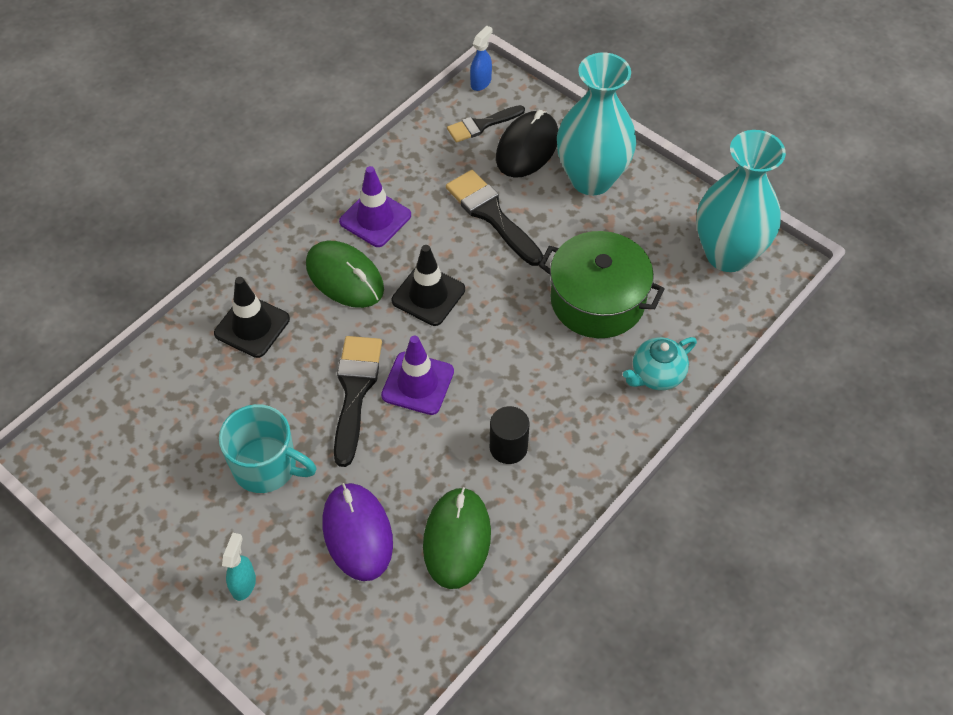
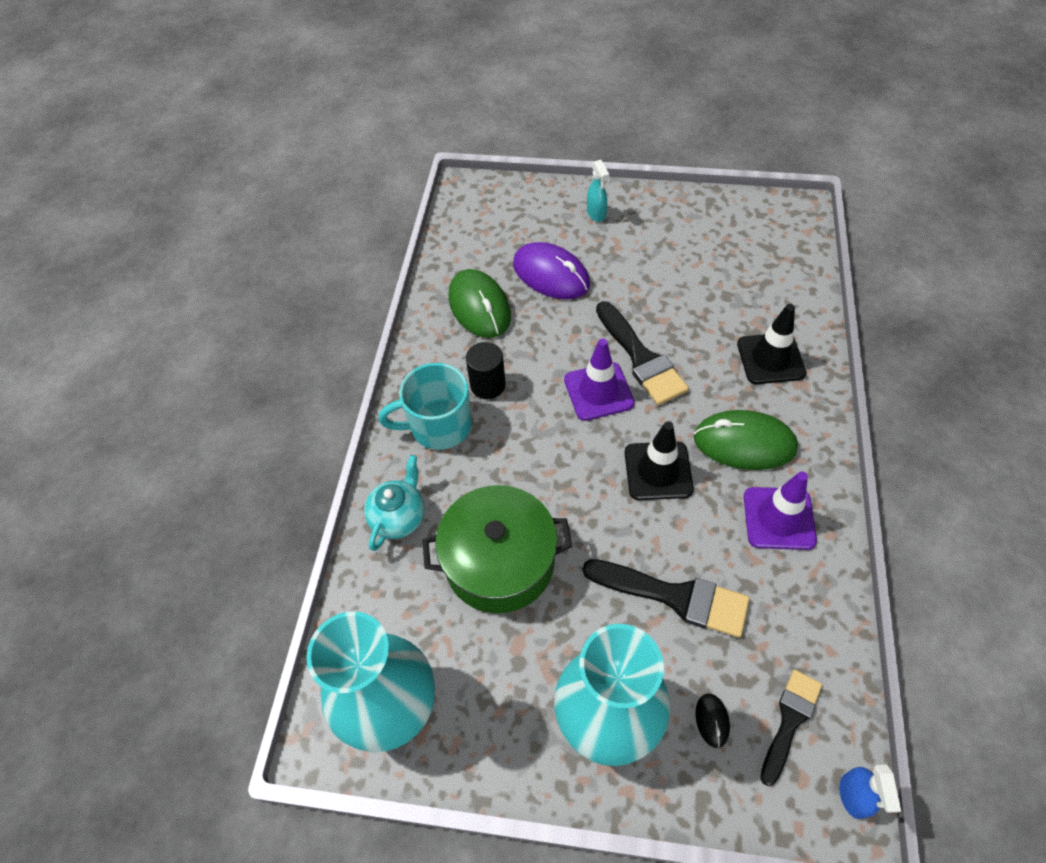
camera: 150 degrees right, 0 degrees up
turquoise mug [219,404,316,493] -> turquoise mug moved to [378,363,472,450]
black mouse [496,110,558,178] -> black mouse [696,693,730,748], size x0.42

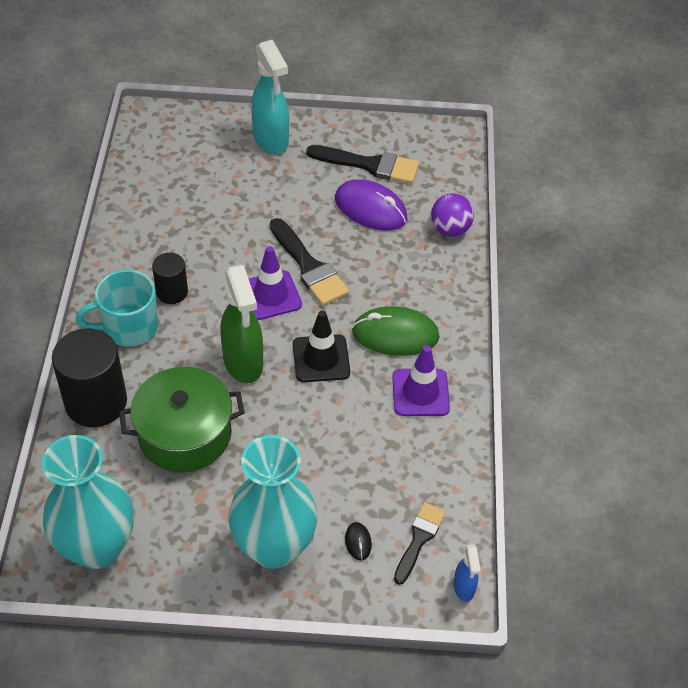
camera: 10 degrees left, 5 degrees down
turquoise teapot [364,455,425,551] -> black cylinder [52,329,127,427]
green mouse [448,269,511,338] -> none
purple mouse [513,242,590,299] -> purple mouse moved to [335,179,407,231]
black brush [583,559,750,638] -> black brush moved to [306,145,419,184]
turquoise spray bottle [587,160,609,222] -> turquoise spray bottle [251,40,289,154], size x2.02
black traffic cone [737,304,806,384] -> none
none -> green spray bottle [220,265,263,383]
none -> purple ball [431,193,474,236]

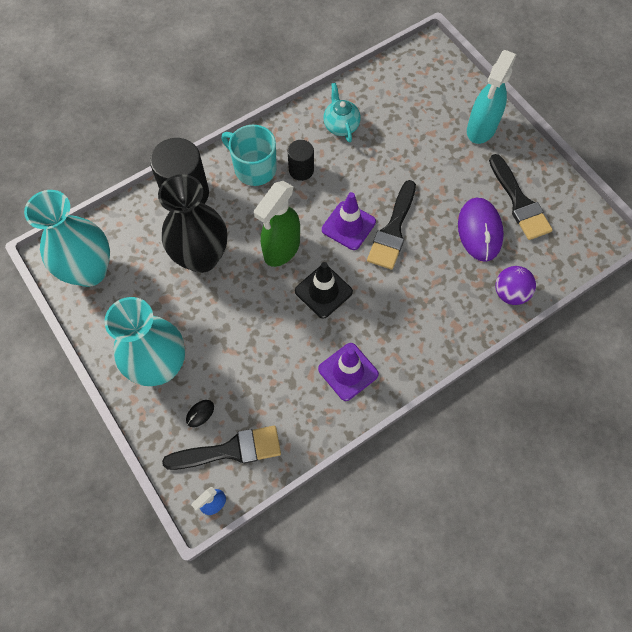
camera: 55 degrees right, 15 degrees up
green pot [119,367,245,473] -> black vase [158,174,227,273]
green mouse [352,306,439,356] -> none
black brush [394,502,446,585] -> black brush [162,426,281,470], size x1.54
none -> turquoise teapot [323,83,361,143]

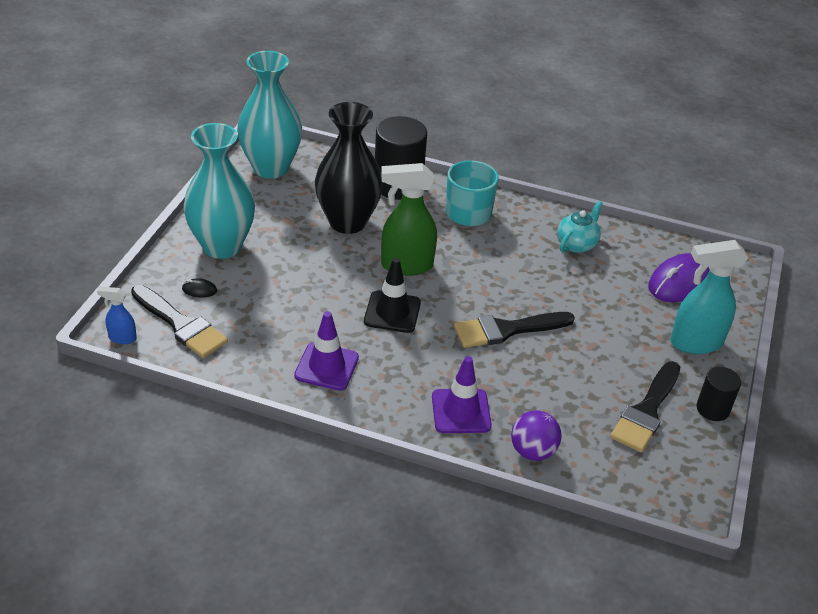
camera: 50 degrees right, 25 degrees down
black cylinder [288,140,314,181] -> black cylinder moved to [697,367,741,421]
purple traffic cone [322,192,376,250] -> purple traffic cone moved to [432,356,492,433]
purple mouse [458,198,504,262] -> purple mouse moved to [649,253,710,302]

